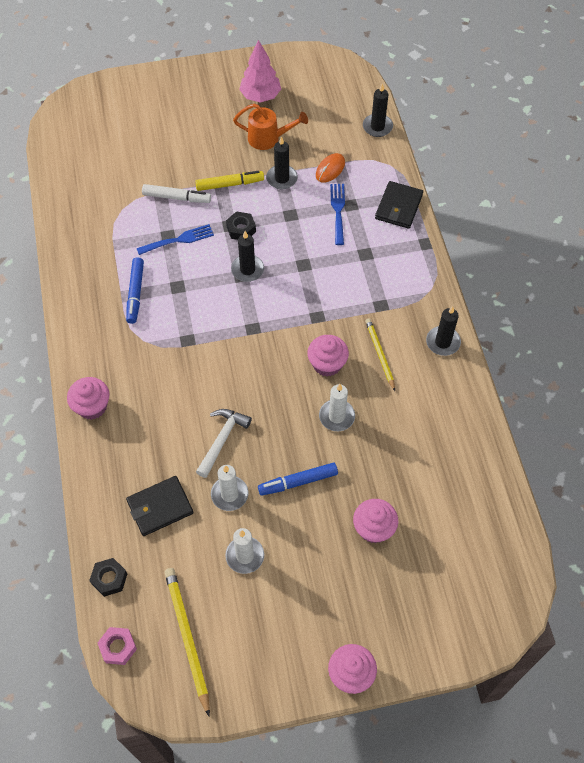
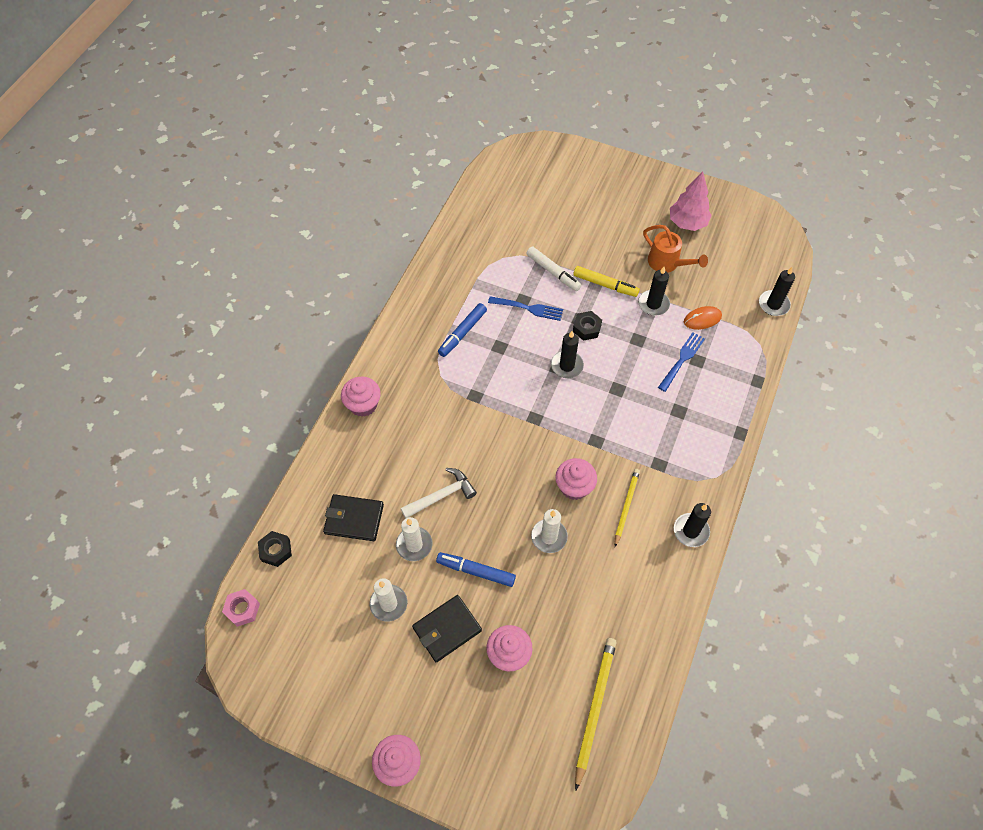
camera: 35 degrees right, 0 degrees up
yellow pencil [164,568,210,716] -> yellow pencil moved to [575,638,617,790]
black wallet [375,181,423,229] -> black wallet moved to [412,595,482,662]

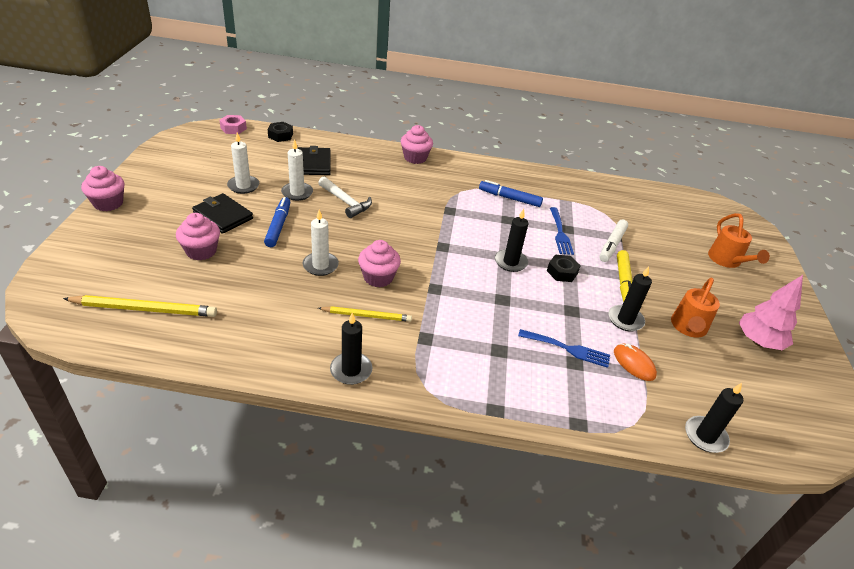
camera: 70 degrees right, 20 degrees down
none -> orange watering can [708,213,770,268]

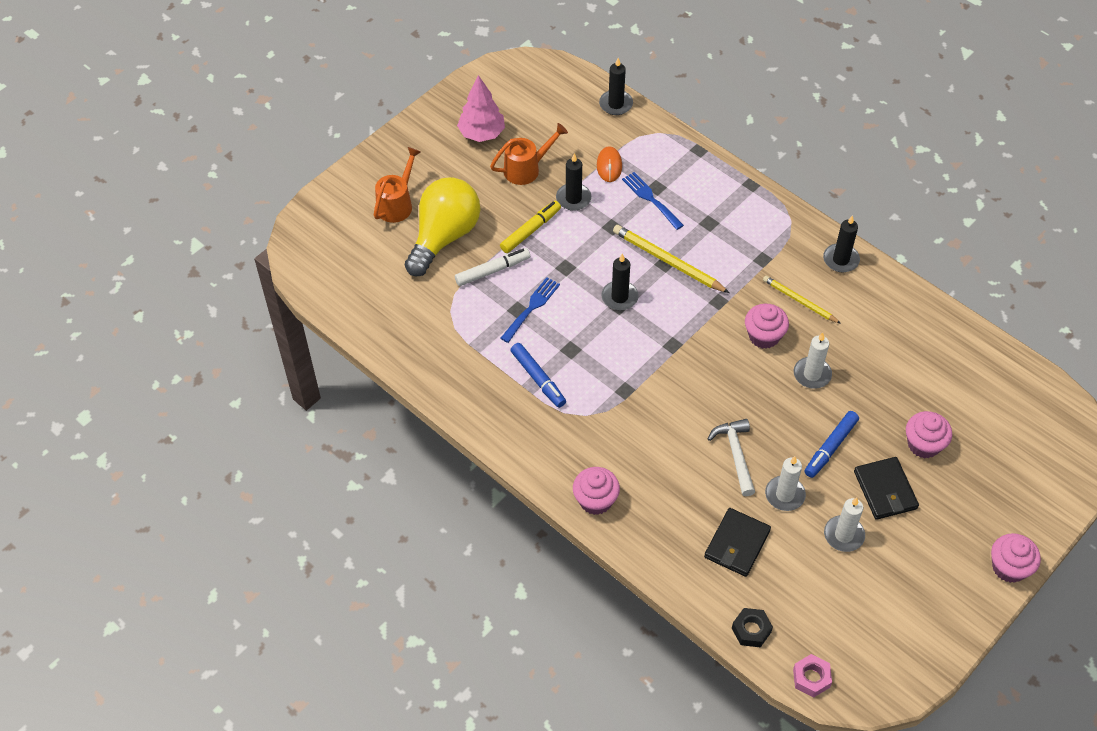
camera: 140 degrees left, 15 degrees up
yellow pencil [63,295,217,317] -> yellow pencil moved to [613,225,730,293]
black nut [547,255,581,282] -> none
none -> yellow light bulb [405,177,481,276]

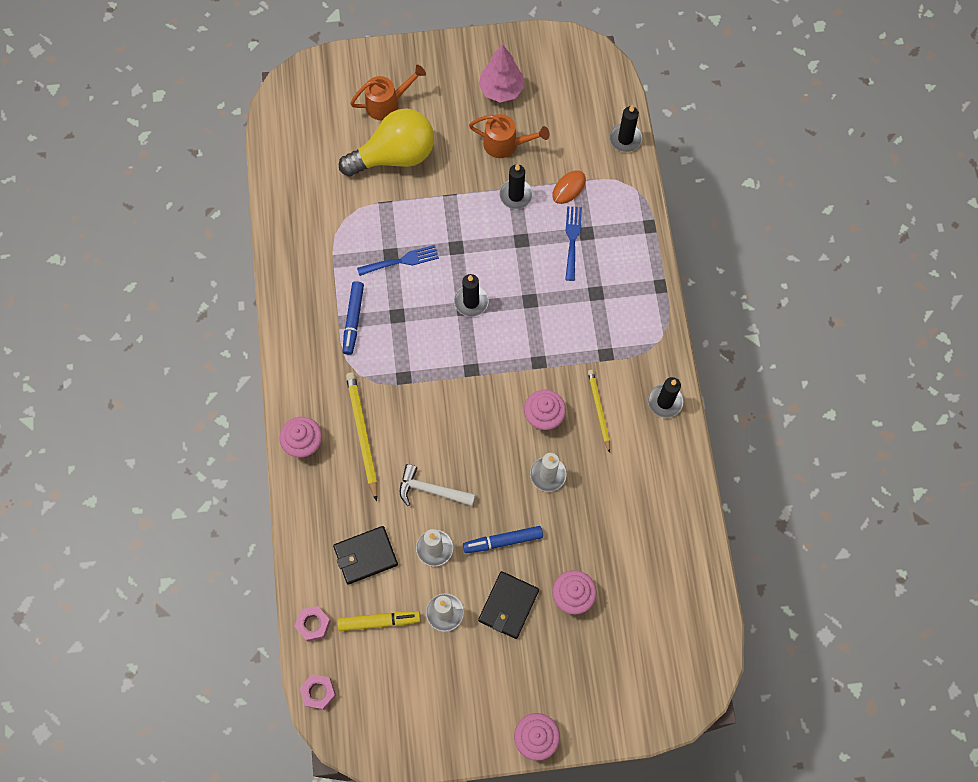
camera: 40 degrees right, 15 degrees up
white marker [455,248,530,286] -> none
yellow marker [500,201,561,253] -> yellow marker moved to [337,611,420,631]
yellow pencil [613,225,730,293] -> yellow pencil moved to [346,372,378,502]
white hammer [708,419,755,496] -> white hammer turned 105 degrees counterclockwise [400,464,476,506]
black nut [732,608,773,647] -> pink nut [294,606,331,642]

